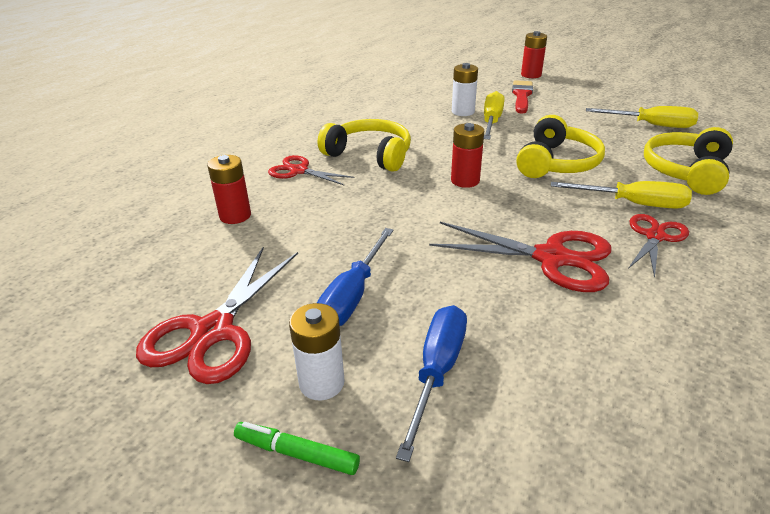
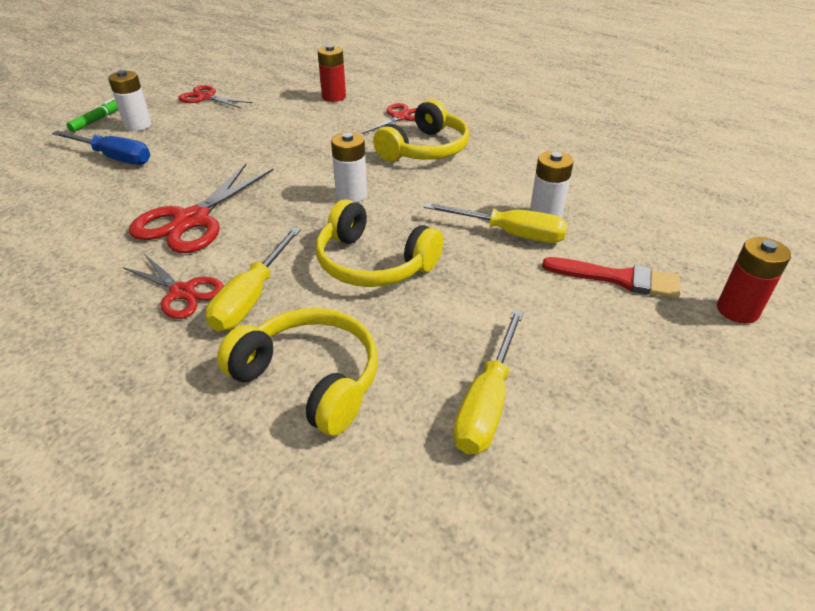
camera: 95 degrees right, 5 degrees up
red scissors [136,246,298,384] -> red scissors [178,85,252,108], size x0.61
blue screwdriver [317,228,394,326] -> none
red battery [451,123,484,188] -> white battery [331,132,367,202]

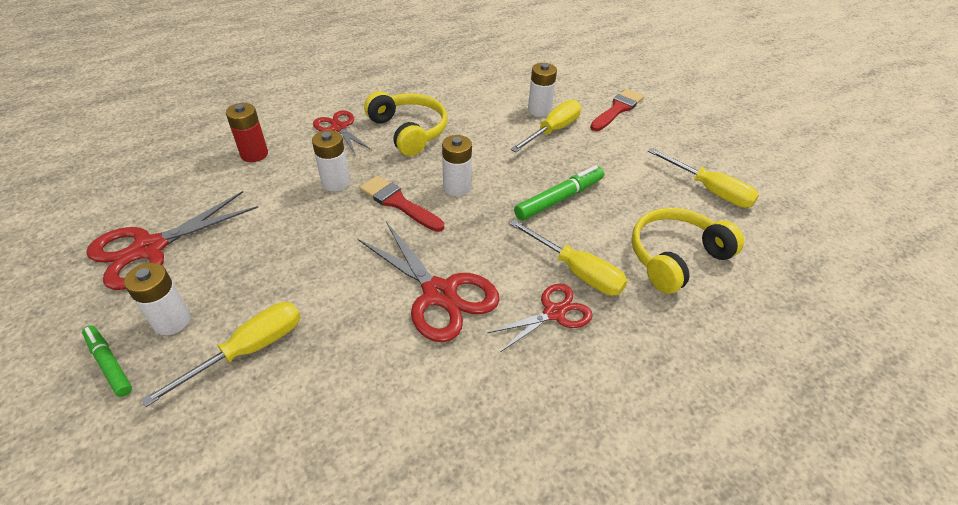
camera: 70 degrees left, 5 degrees up
blue screwdriver [52,130,150,165] -> yellow screwdriver [141,302,300,407]
red scissors [178,85,252,108] -> red scissors [86,191,258,290], size x1.63
yellow headphones [316,199,444,287] -> green marker [514,165,604,221]
red battery [717,237,791,324] -> none
none -> white battery [312,130,350,192]
none -> red brush [360,176,444,232]

